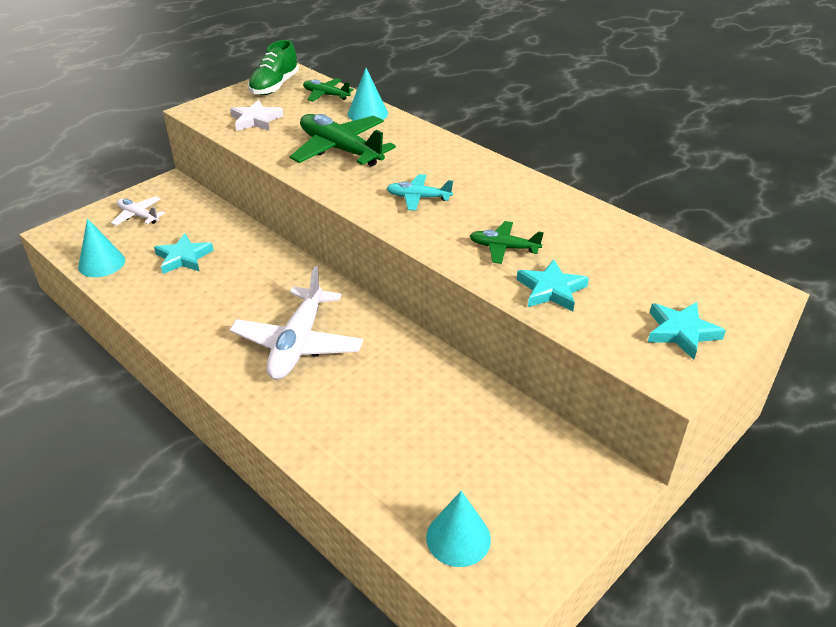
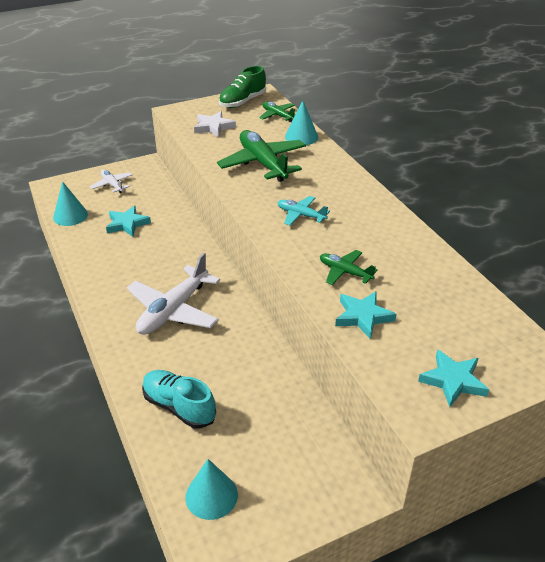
camera: 20 degrees right, 0 degrees up
none -> turquoise shoe [142,370,216,429]

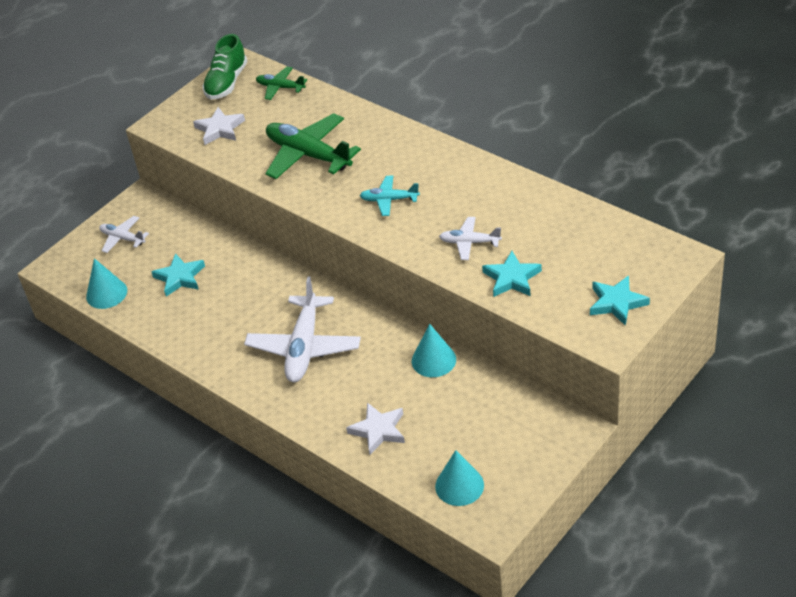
camera: 20 degrees left, 5 degrees up
turquoise shoe [142,370,216,429] -> white star [346,403,405,455]
turquoise cone [285,100,318,145] -> turquoise cone moved to [412,324,456,377]
green plane [320,250,378,285] -> white plane [439,217,502,260]

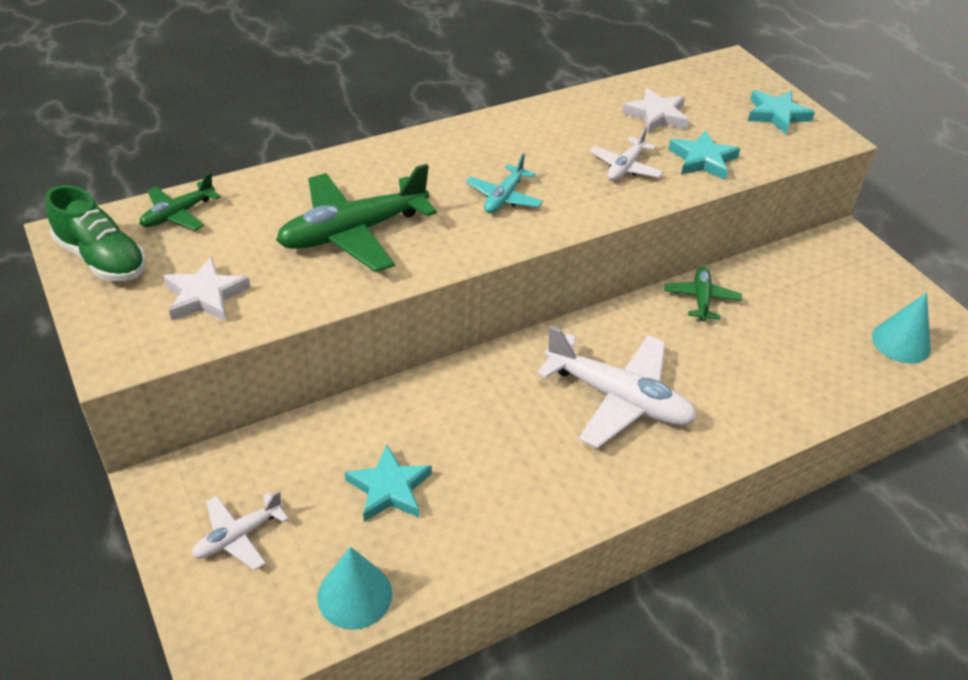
camera: 75 degrees left, 0 degrees up
white star [346,403,405,455] -> white star moved to [622,88,689,133]
turquoise cone [412,324,456,377] -> green plane [665,266,742,321]

